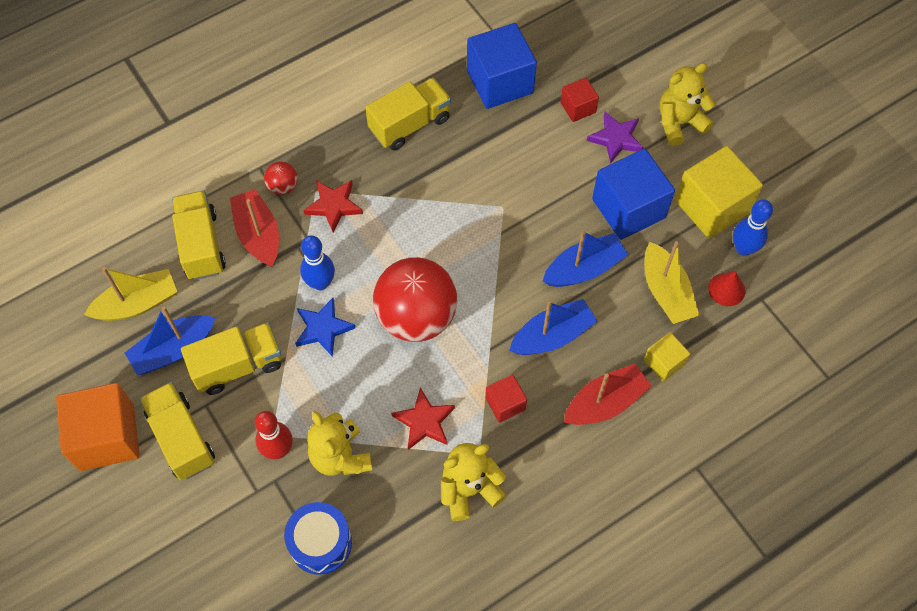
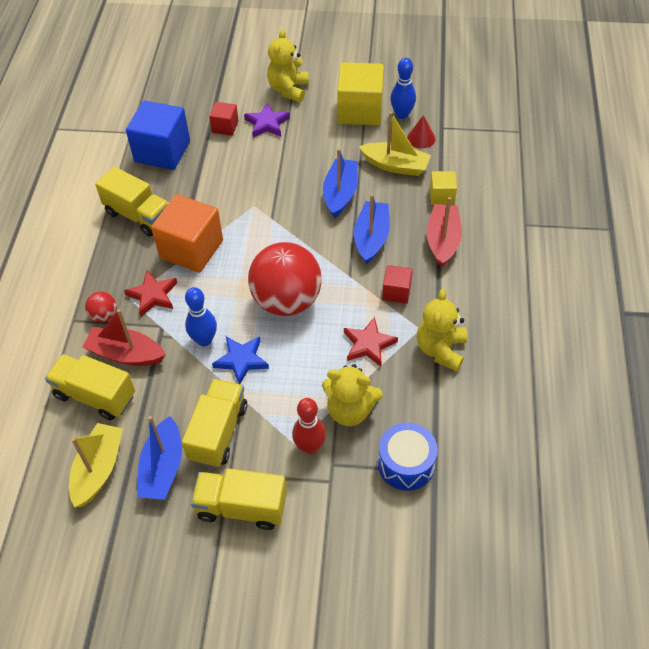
camera: 50 degrees left, 10 degrees down
orange cube [56,383,140,471] -> orange cube moved to [151,194,223,273]
yellow truck [365,78,451,150] -> yellow truck turned 120 degrees clockwise [95,166,169,236]
blue cube [592,149,675,240] -> none

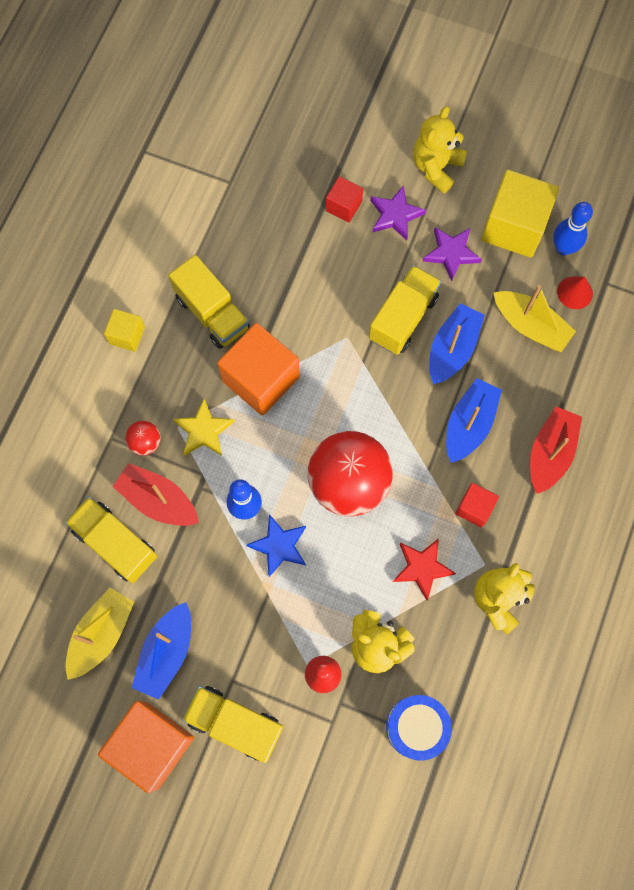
camera: 15 degrees right, 20 degrees up
red star [124,270,177,316] -> yellow star [173,399,235,456]
blue cube [126,100,190,170] -> none
yellow truck [182,379,247,468] -> yellow truck moved to [369,265,441,355]
yellow cube [430,171,457,205] -> yellow cube moved to [104,309,145,352]
none -> orange cube [98,701,194,793]
none -> purple star [423,227,482,281]

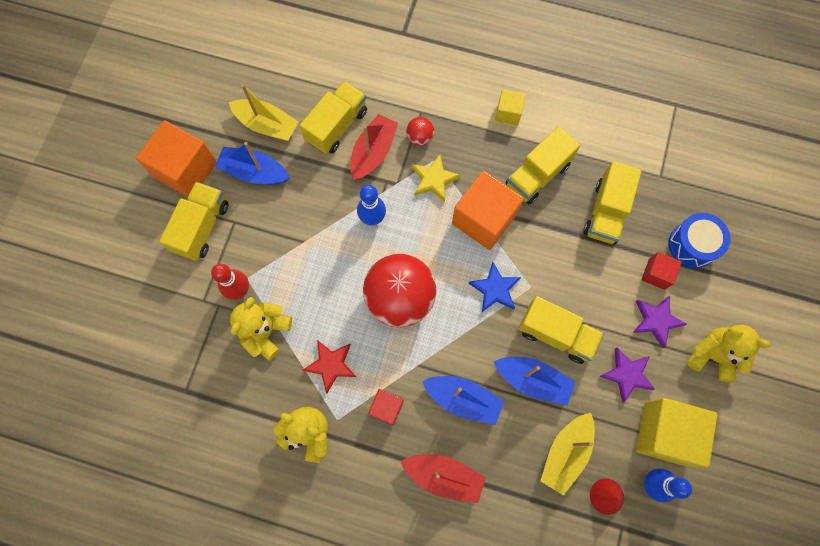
camera: 85 degrees right, 0 degrees up
blue star [246,514,306,577] -> blue star moved to [468,262,521,312]
blue drum [386,695,452,760] -> blue drum moved to [669,213,730,269]
none -> yellow truck [584,161,642,244]

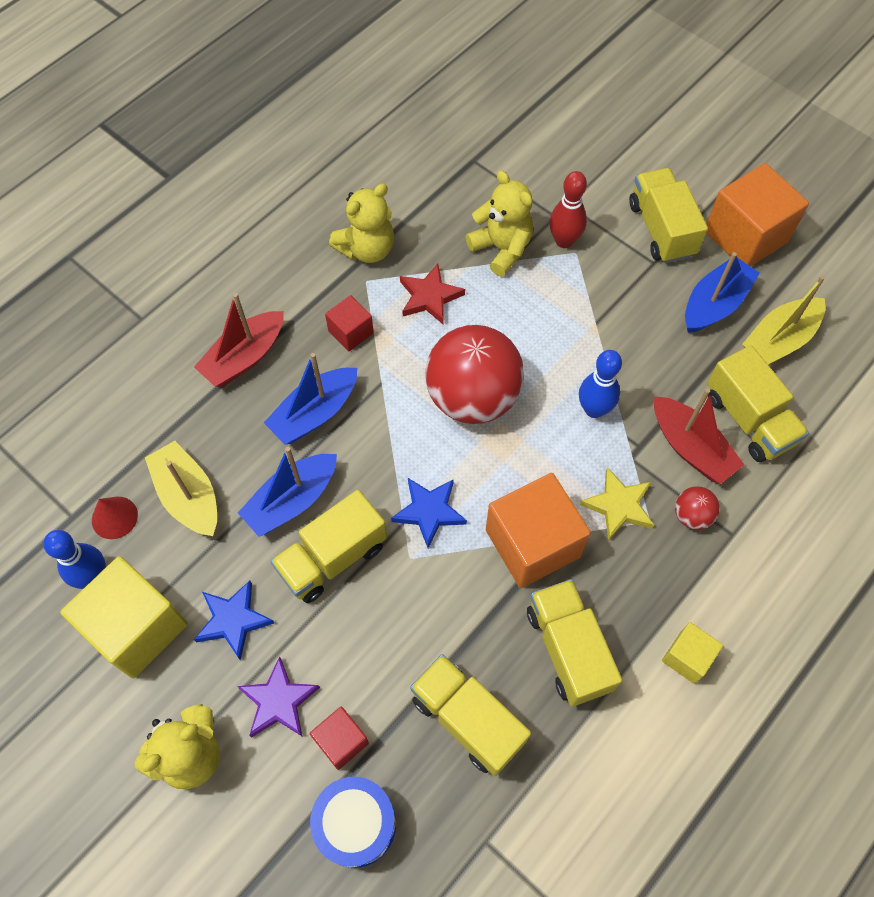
camera: 115 degrees right, 10 degrees down
yellow truck [159,182,229,261] -> yellow truck turned 150 degrees counterclockwise [629,168,708,263]
purple star [599,348,655,402] -> blue star [194,581,274,660]

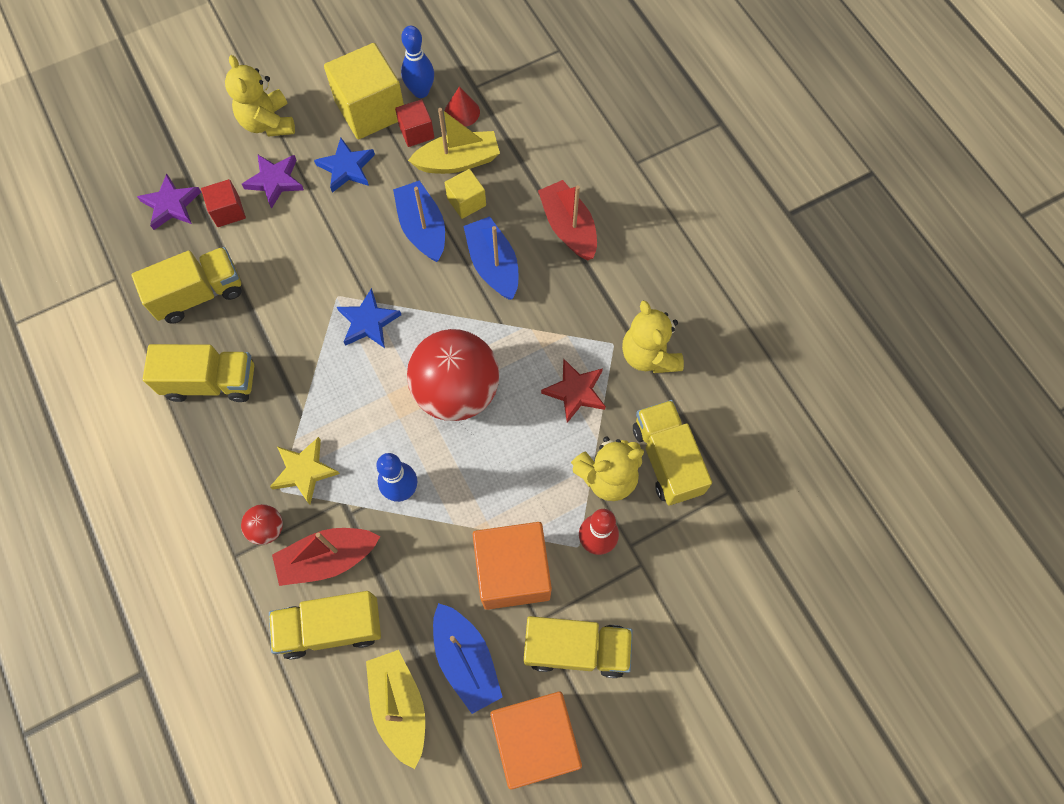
camera: 110 degrees right, 5 degrees up
yellow truck [271,490,387,603] -> yellow truck moved to [633,400,712,506]
blue drum [310,777,396,868] -> purple star [137,174,201,230]
red cube [325,295,374,351] -> red cube moved to [395,99,434,147]
orange cube [486,473,591,588] -> orange cube moved to [472,522,552,610]
yellow cube [662,622,723,684] -> yellow cube moved to [445,169,486,219]

